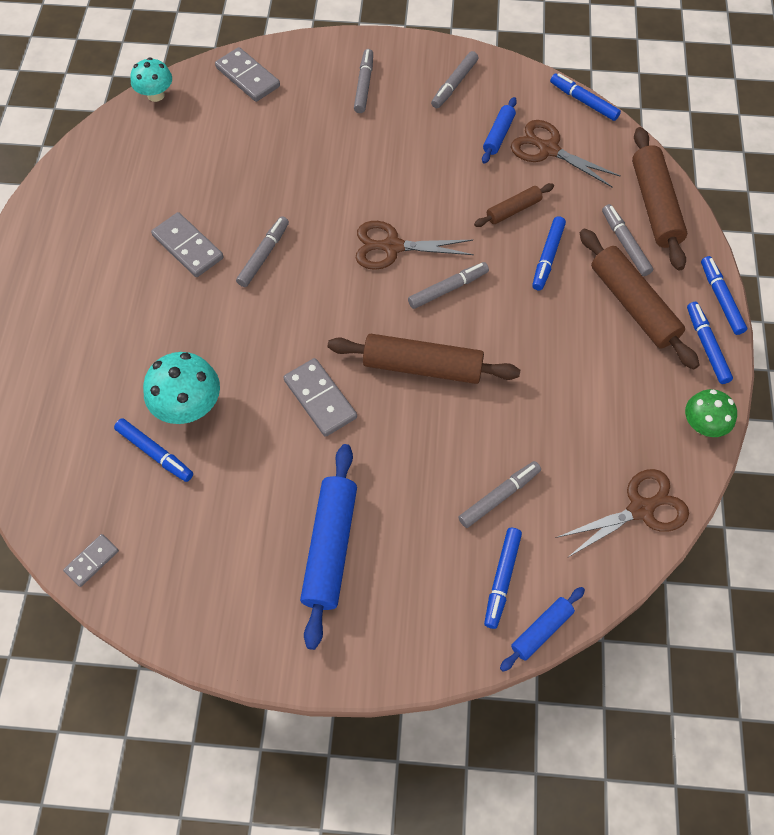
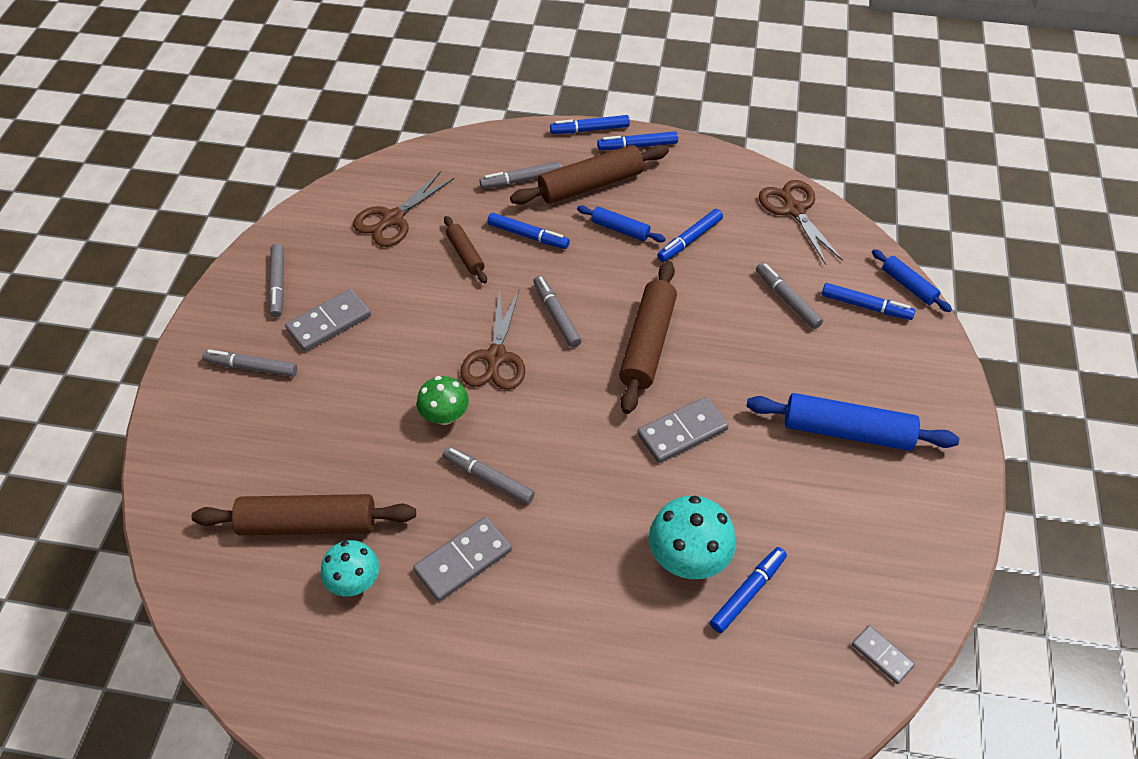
camera: 85 degrees left, 10 degrees down
turquoise mushroom [130,57,172,102] -> turquoise mushroom moved to [321,540,379,596]
grey domino [215,47,280,102] -> grey domino moved to [285,289,371,352]
grey marker [431,51,478,108] -> grey marker turned 45 degrees clockwise [268,244,284,318]
blue rolling pin [482,97,517,164] -> blue rolling pin moved to [577,206,666,242]
blue marker [550,73,621,121] -> blue marker moved to [657,209,723,262]
brown rolling pin [632,127,687,271] -> brown rolling pin moved to [192,494,416,535]
green mushroom [685,389,737,437] -> green mushroom moved to [417,376,469,425]

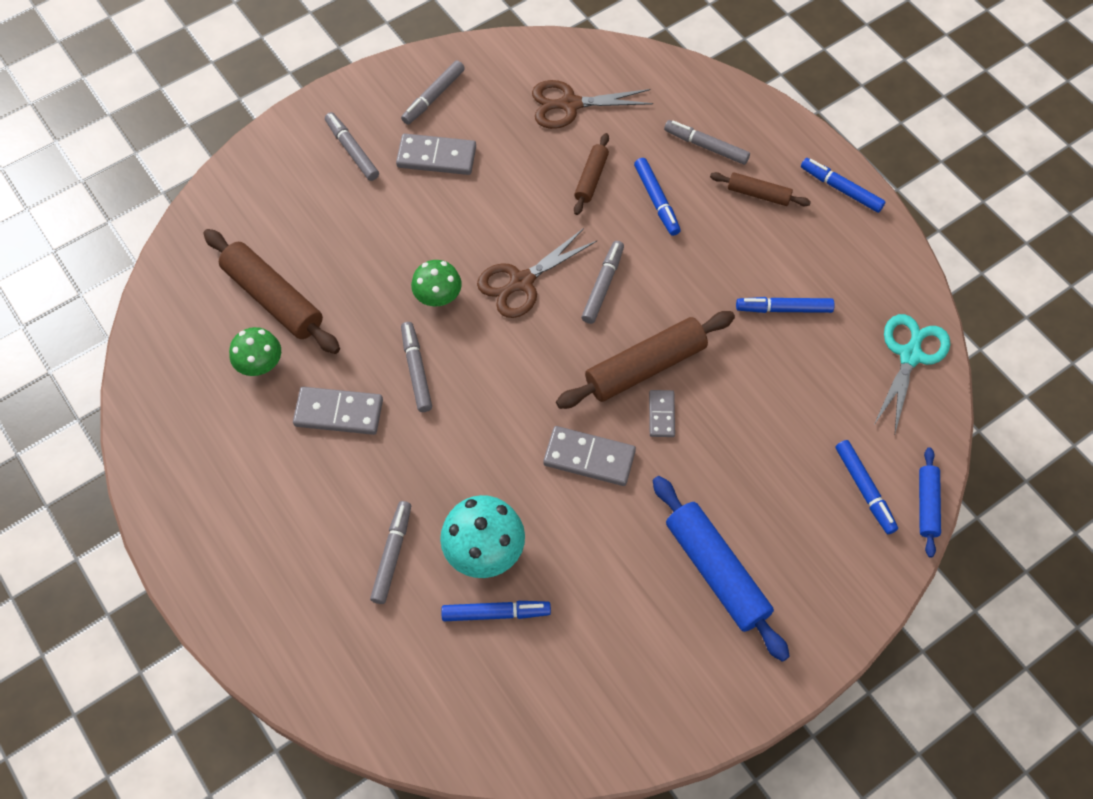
camera: 45 degrees right, 10 degrees up
turquoise mushroom [321,540,379,596] -> green mushroom [229,327,281,376]
brown rolling pin [510,145,669,205] -> brown rolling pin [710,172,811,206], size x0.54
blue marker [550,115,630,134] -> none
blue rolling pin [577,206,666,242] -> none
grey marker [756,263,823,329] -> grey marker moved to [370,501,411,604]
brown scissors [759,180,843,265] -> turquoise scissors [875,314,950,433]
grey domino [852,625,915,684] -> grey domino moved to [649,390,675,437]

